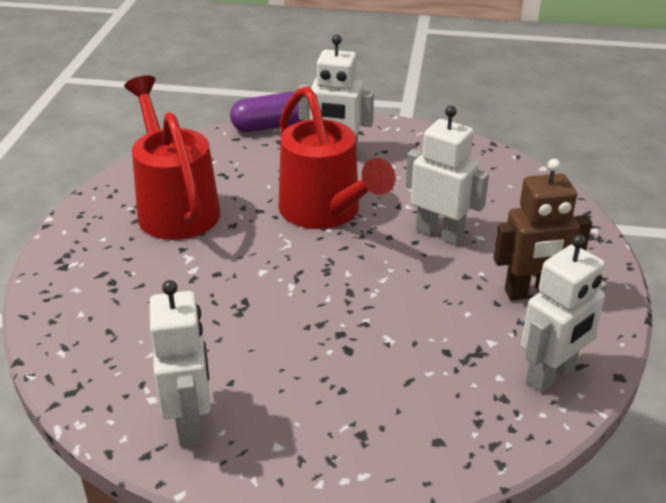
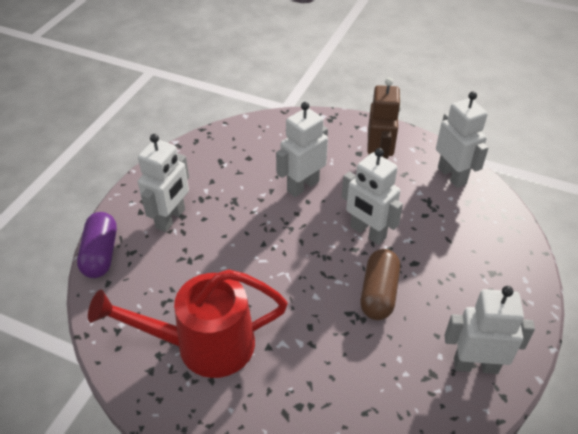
camera: 75 degrees left, 10 degrees up
red watering can [279,86,396,229] -> none
none -> white robot [342,148,403,245]
none -> brown capsule [361,249,400,320]

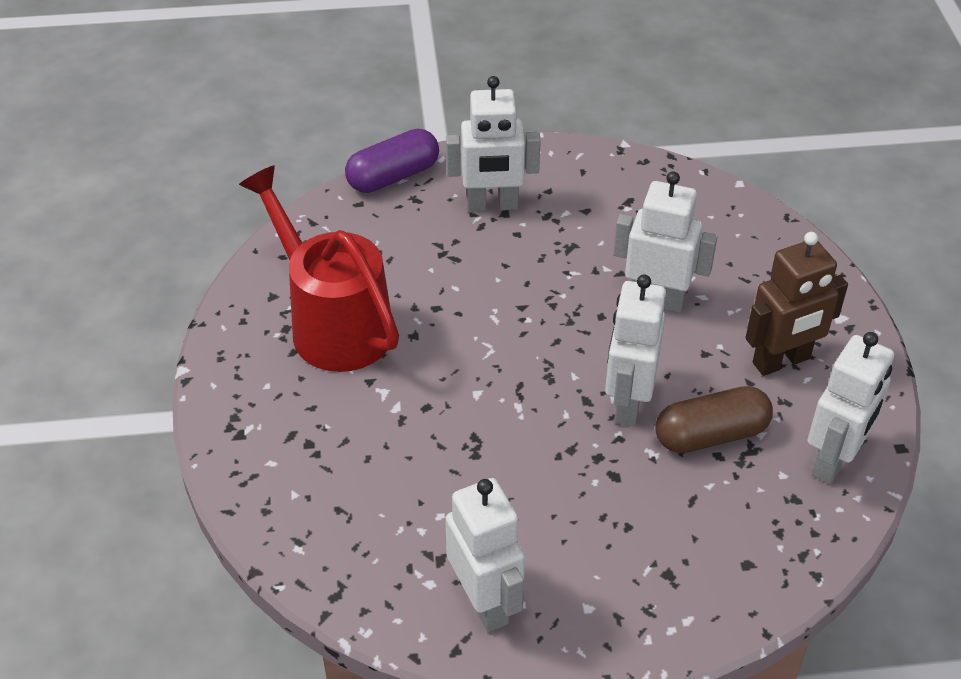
camera: 60 degrees right, 0 degrees up
brown capsule [361,249,400,320] -> brown capsule moved to [655,386,773,453]

